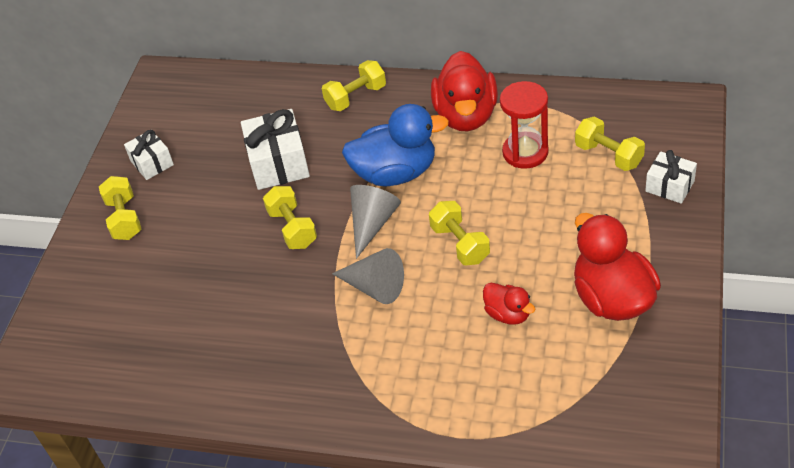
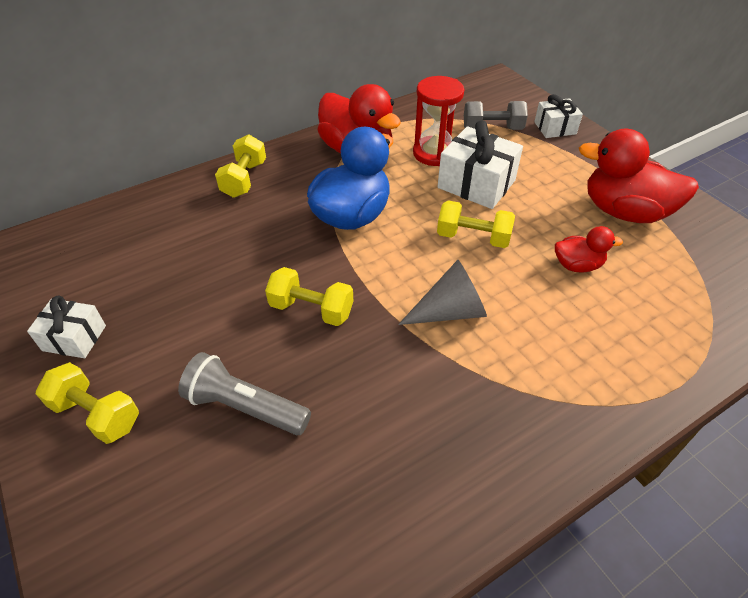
camera: 50 degrees left, 0 degrees up
white gift [241,109,310,190] -> white gift moved to [437,120,523,209]
grey cone [350,185,401,259] -> none
yellow dumbbell [575,116,645,171] -> grey dumbbell [464,101,528,130]
none -> grey flashlight [178,352,311,435]

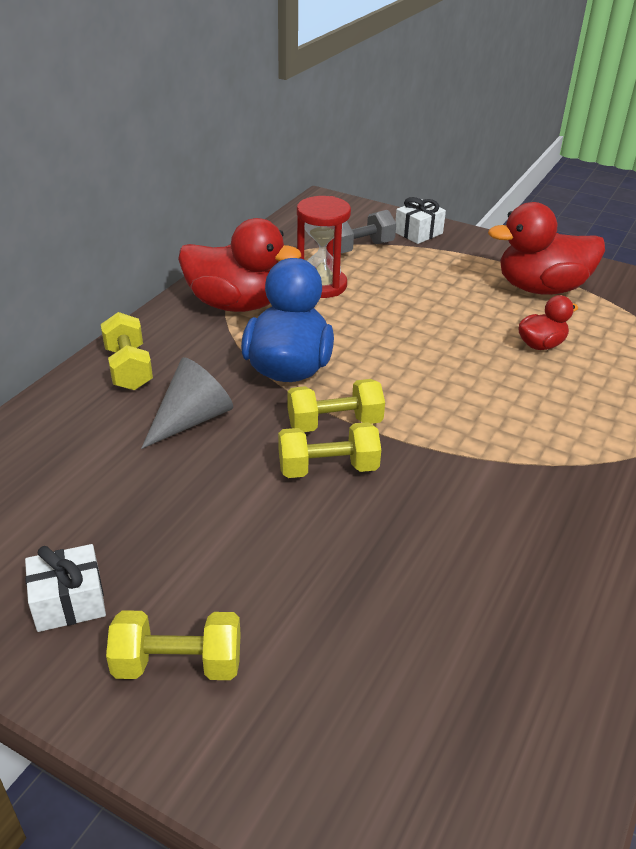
camera: 30 degrees left, 10 degrees down
grey flashlight [178,352,311,435] -> none
grey cone [398,260,487,325] -> grey cone moved to [141,357,233,449]
white gift [437,120,523,209] -> none
yellow dumbbell [437,200,515,248] -> yellow dumbbell moved to [287,379,385,432]

